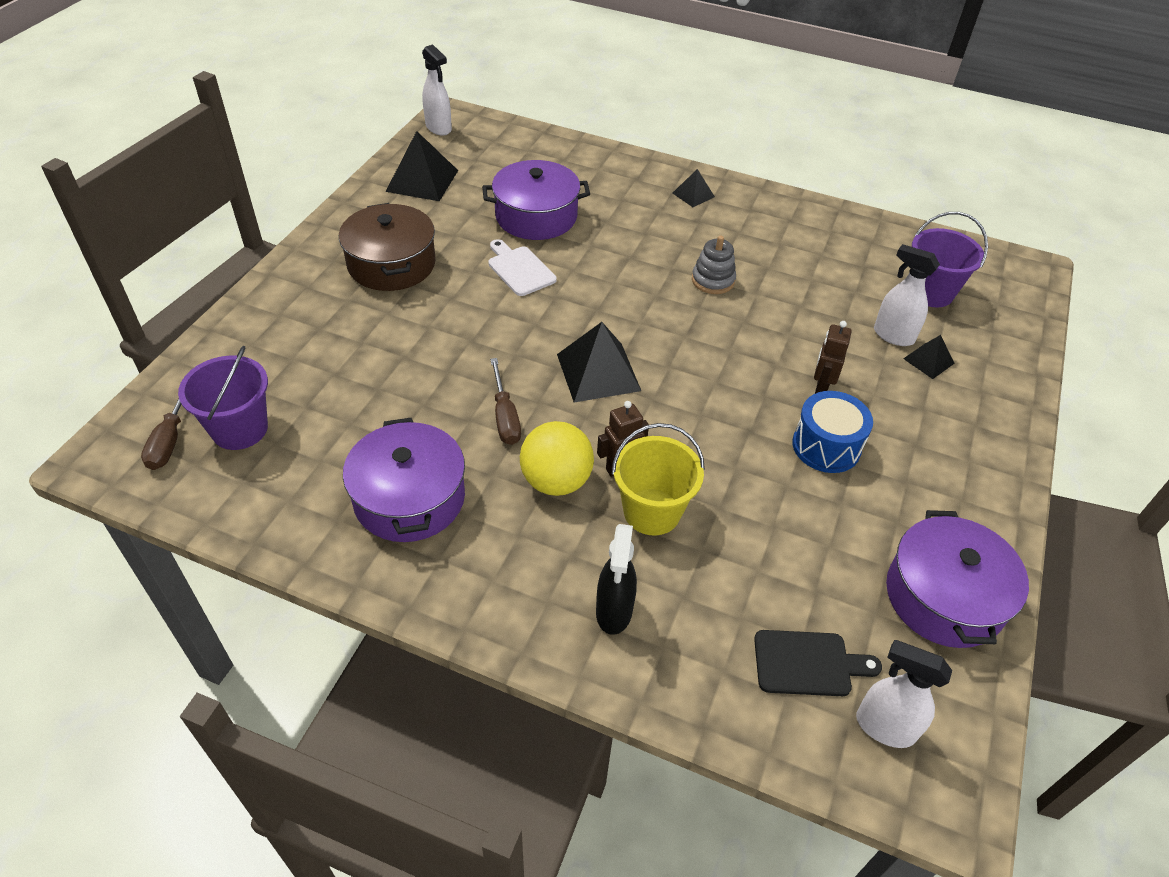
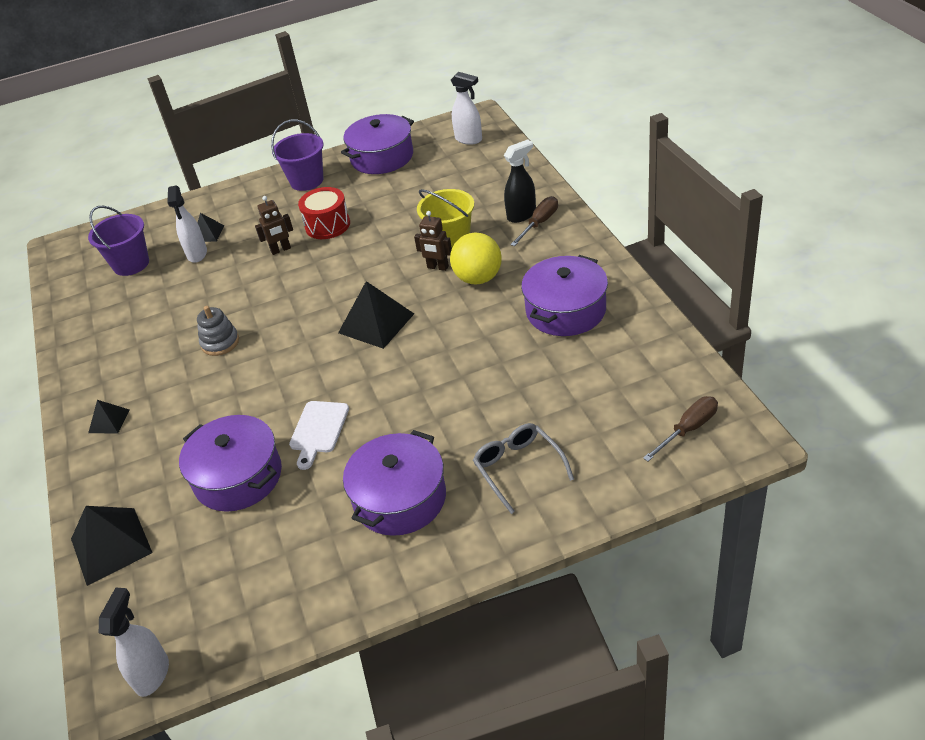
camera: 125 degrees left, 5 degrees down
purple bucket [178,346,268,450] -> purple bucket moved to [271,120,324,191]
brown pot [339,203,436,291] -> purple pot [343,430,446,536]
black pyramid [385,131,458,201] -> black pyramid moved to [71,506,153,586]
brown screwdriver [490,358,521,445] -> brown screwdriver moved to [510,196,558,246]
black cutting board [754,630,882,696] -> none
blue drum [792,391,873,473] -> red drum [298,187,350,239]
white spray bottle [856,640,952,748] -> white spray bottle turned 45 degrees counterclockwise [451,72,482,145]
none -> grey glasses [473,423,574,514]

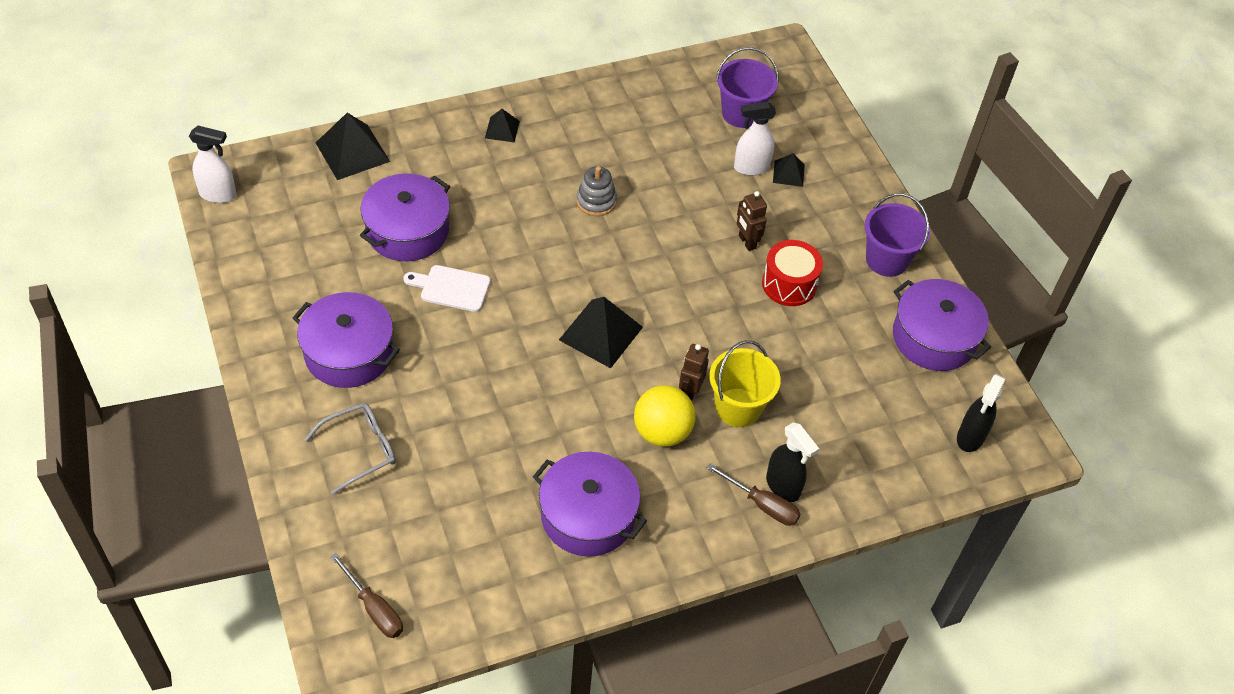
camera: 80 degrees right, 10 degrees up
white spray bottle [451,72,482,145] -> black spray bottle [957,374,1006,452]

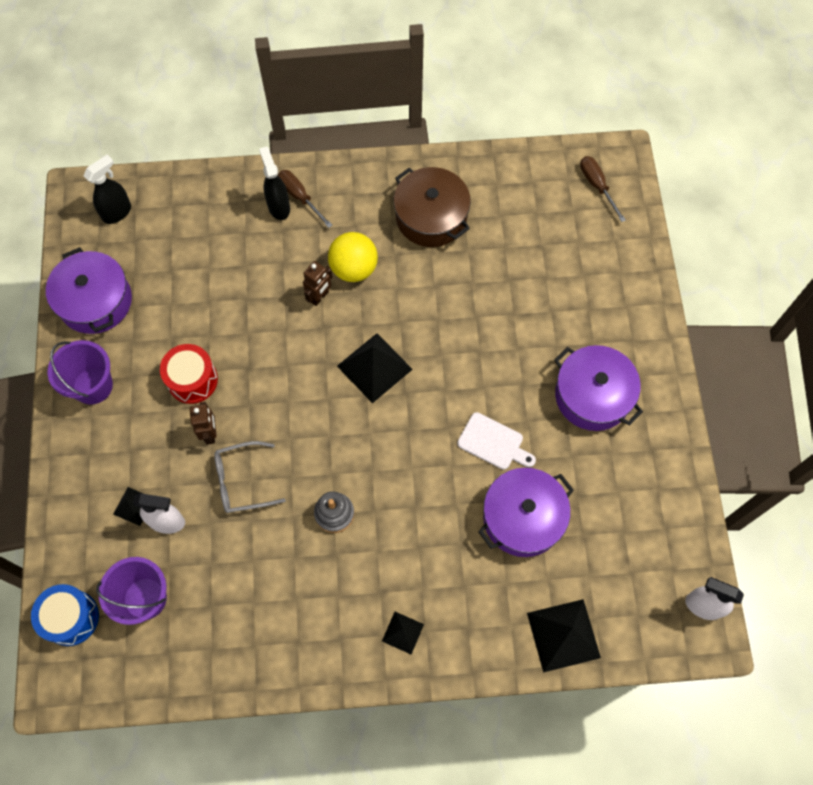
camera: 160 degrees left, 15 degrees up
grey glasses [305,403,396,495] -> grey glasses moved to [214,441,286,513]
purple pot [533,452,647,557] -> brown pot [394,167,471,247]
yellow bucket [709,340,781,427] -> none
none -> blue drum [31,584,99,646]

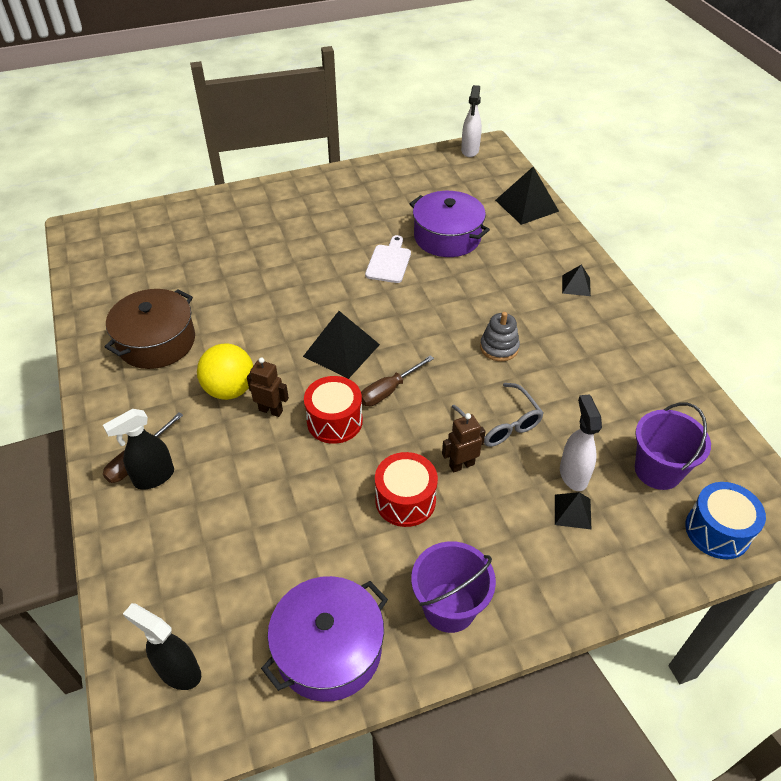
camera: 105 degrees left, 20 degrees down
purple pot [554,345,643,431] -> none
brown screwdriver [580,156,626,222] -> brown screwdriver moved to [361,355,434,406]
none -> red drum [304,376,363,444]

